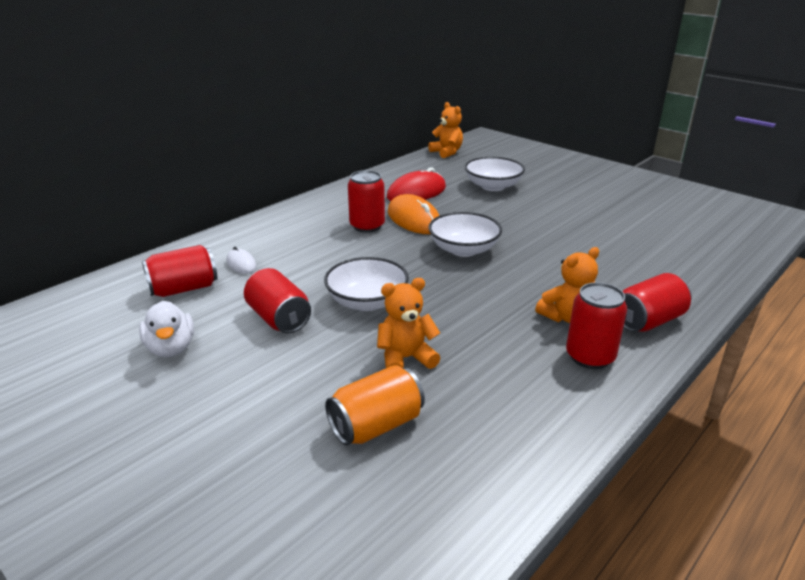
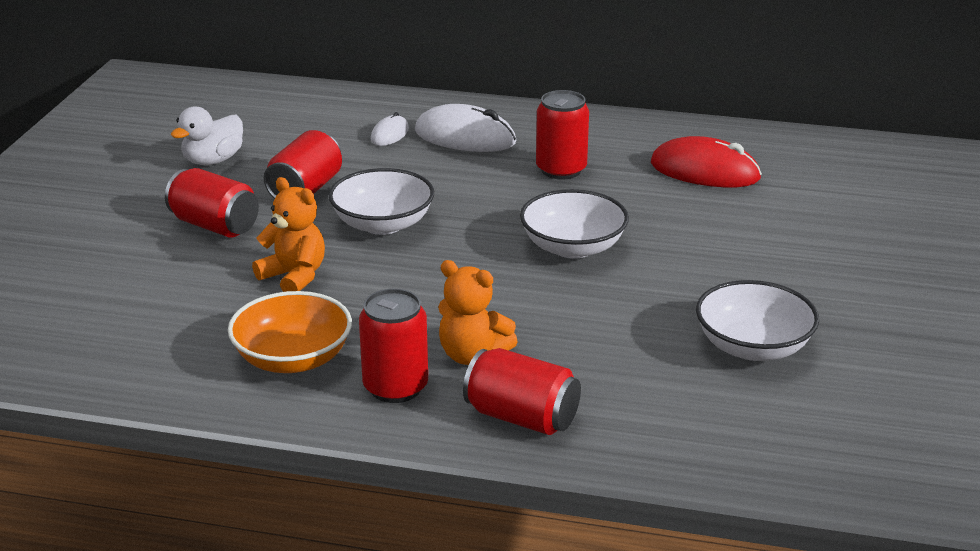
camera: 60 degrees right, 0 degrees up
red can [142,245,218,297] -> red can moved to [165,168,259,237]
orange can [325,365,425,446] -> none
orange mouse [388,194,439,234] -> none
orange teddy bear [428,102,463,158] -> none
white bowl [465,157,525,191] -> white bowl moved to [696,280,819,361]
none -> orange bowl [228,291,352,373]
none -> white mouse [415,104,516,152]

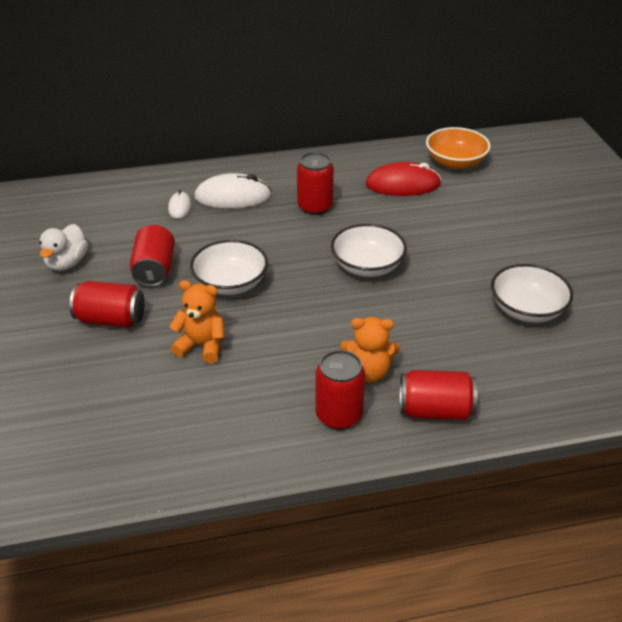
camera: 25 degrees left, 10 degrees up
orange bowl [228,291,352,373] -> orange bowl moved to [426,127,491,169]

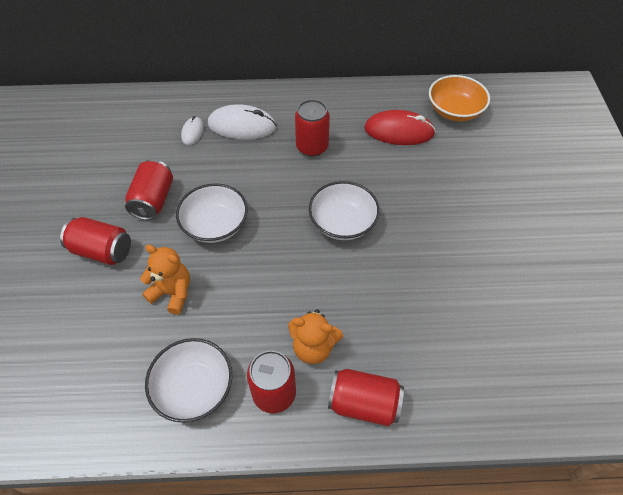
camera: 10 degrees right, 15 degrees up
white duck [39,224,88,271] -> none
white bowl [491,264,573,323] -> white bowl moved to [145,338,232,423]

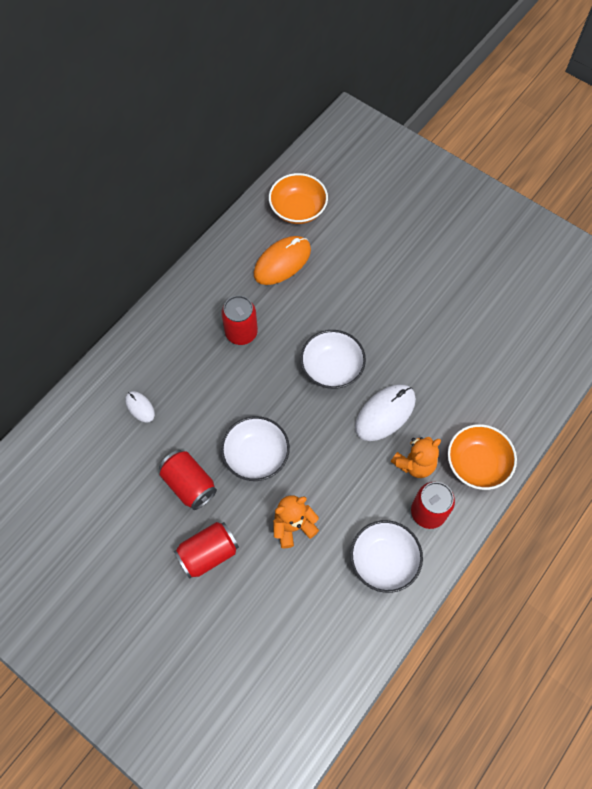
camera: 50 degrees left, 10 degrees up
white mouse [208,104,276,140] -> white mouse moved to [355,384,416,441]
red can [328,369,404,426] -> orange bowl [448,424,517,490]
red mouse [364,110,436,145] -> orange mouse [254,236,311,285]

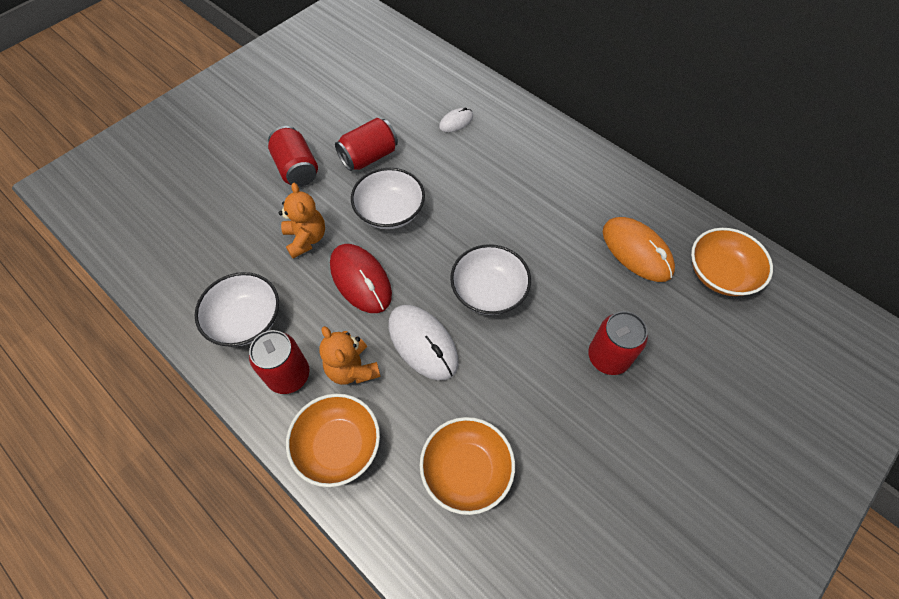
camera: 95 degrees right, 5 degrees down
red can [222,295,258,345] -> red can moved to [588,311,648,375]
none -> red mouse [330,244,392,313]
none -> orange bowl [420,417,515,515]

